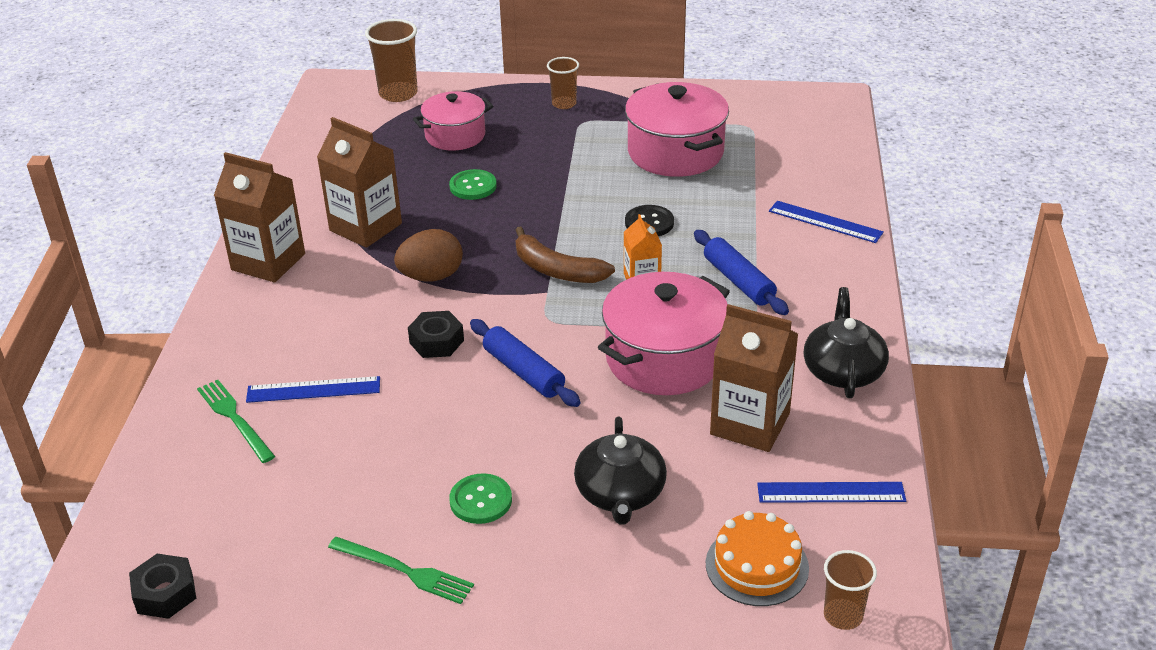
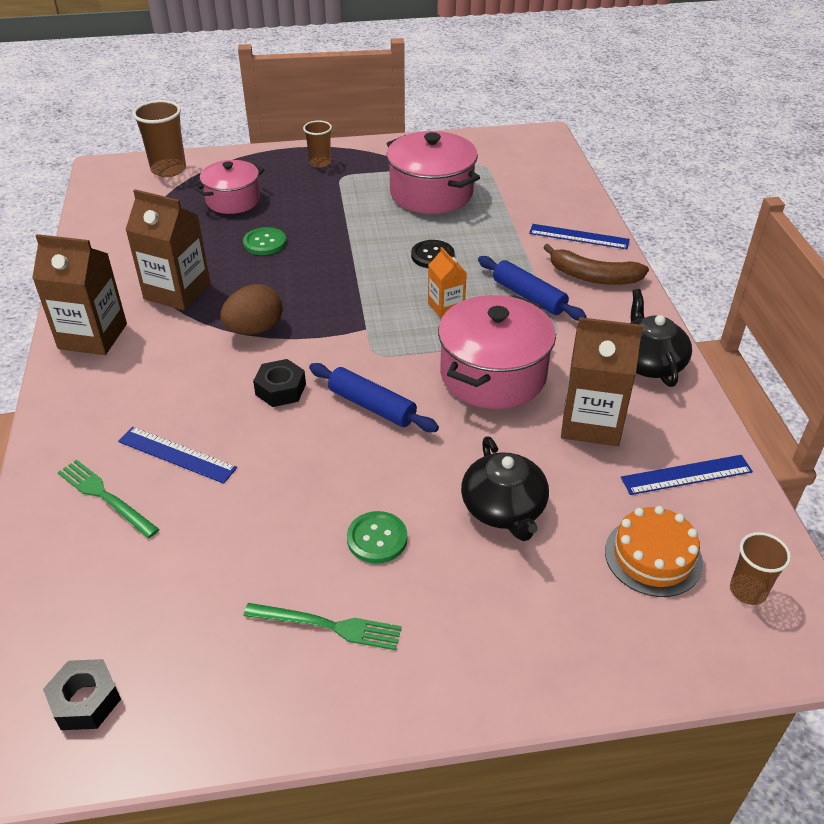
camera: 15 degrees left, 5 degrees up
blue ruler [246,376,380,403] -> blue ruler turned 45 degrees clockwise [118,427,237,484]
brown banana [516,227,615,283] -> brown banana moved to [543,244,649,285]

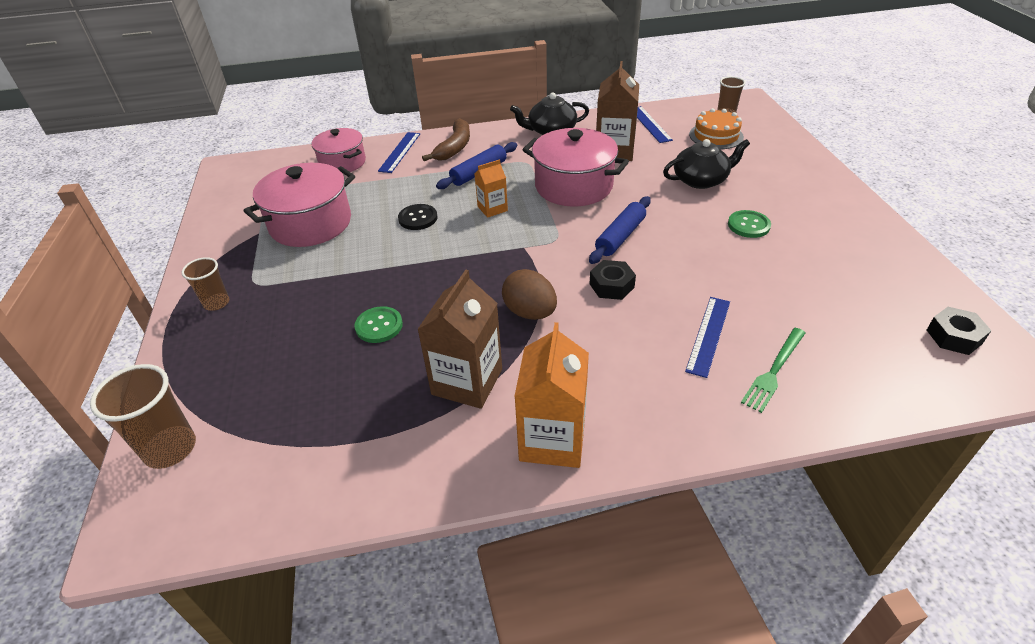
camera: 90 degrees left, 0 degrees up
brown carton [32,234,127,355] -> orange carton [514,322,589,468]
pink pot [195,160,264,214] -> pink pot moved to [312,128,366,174]
green fork [243,603,402,650] -> none

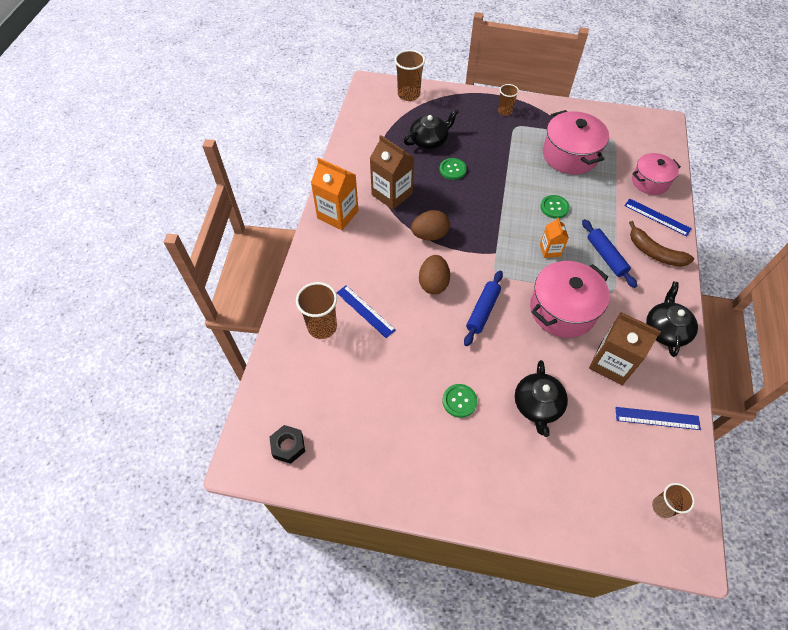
camera: 110 degrees right, 15 degrees up
black button [398,204,437,230] -> green button [540,195,570,219]
blue rolling pin [589,196,651,264] -> blue rolling pin turned 60 degrees clockwise [464,271,503,346]
black nut [590,260,636,300] -> brown egg [419,255,450,294]
orange cake [689,108,744,149] -> none
green fork [741,328,805,413] -> brown cup [296,282,337,339]
none -> black teapot [404,109,459,149]

